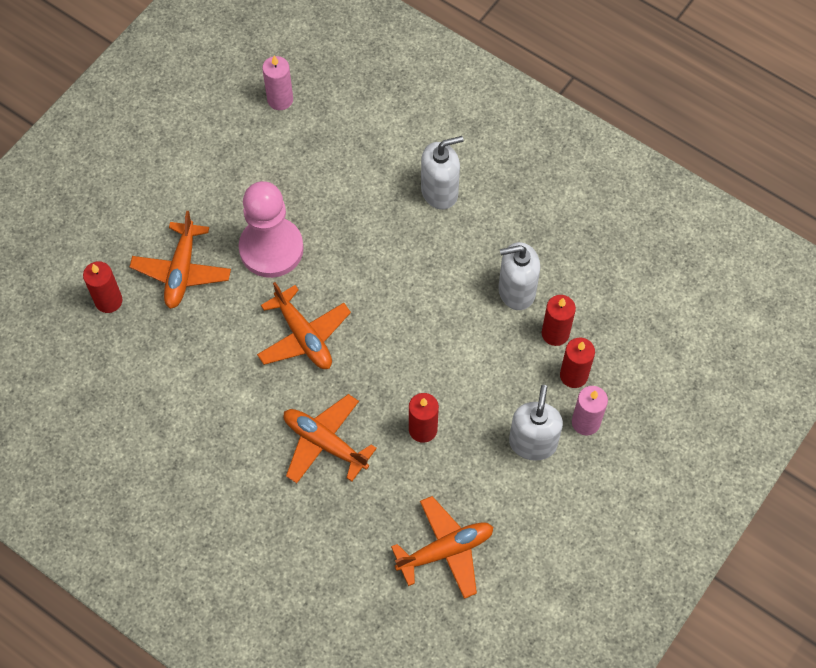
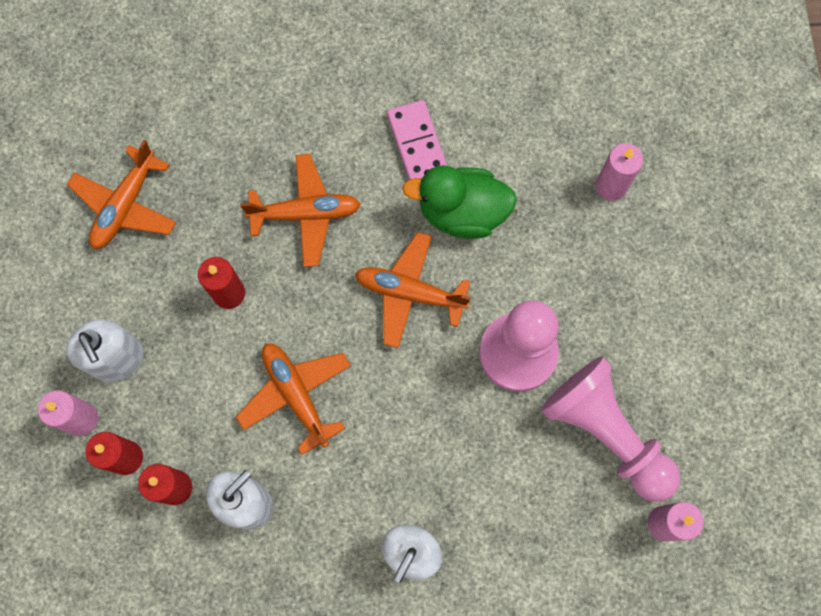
camera: 140 degrees right, 10 degrees up
red candle [83,261,123,313] -> pink candle [596,143,643,201]
orange plane [130,211,231,309] -> orange plane moved to [236,343,351,455]
none -> pink domino [387,100,447,180]
none -> green duck [402,165,517,239]
none -> pink pawn [541,356,680,502]

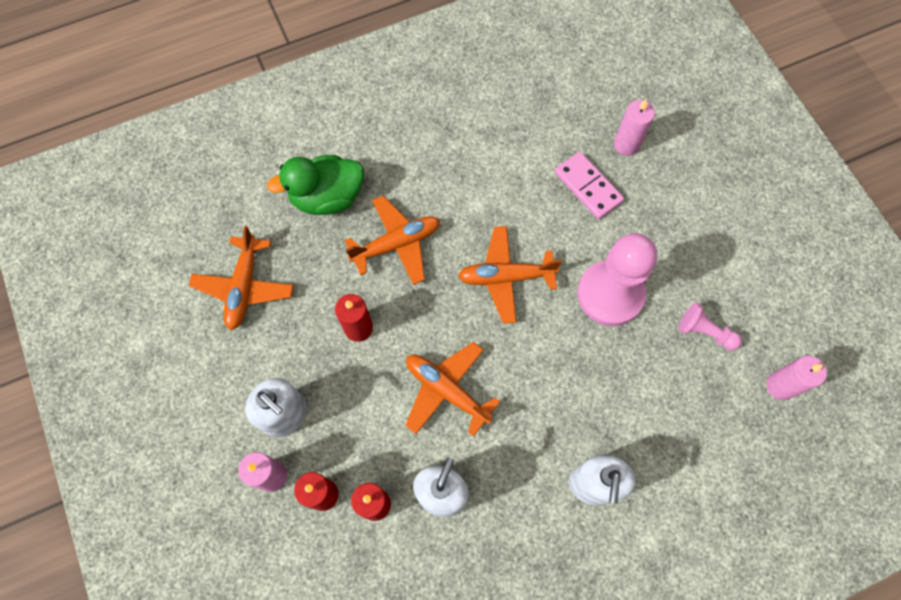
camera: 20 degrees left, 5 degrees down
pink domino [387,100,447,180] -> pink domino moved to [555,152,624,219]
green duck [402,165,517,239] -> green duck moved to [267,155,364,215]
pink pawn [541,356,680,502] -> pink pawn [679,303,742,350], size x0.48

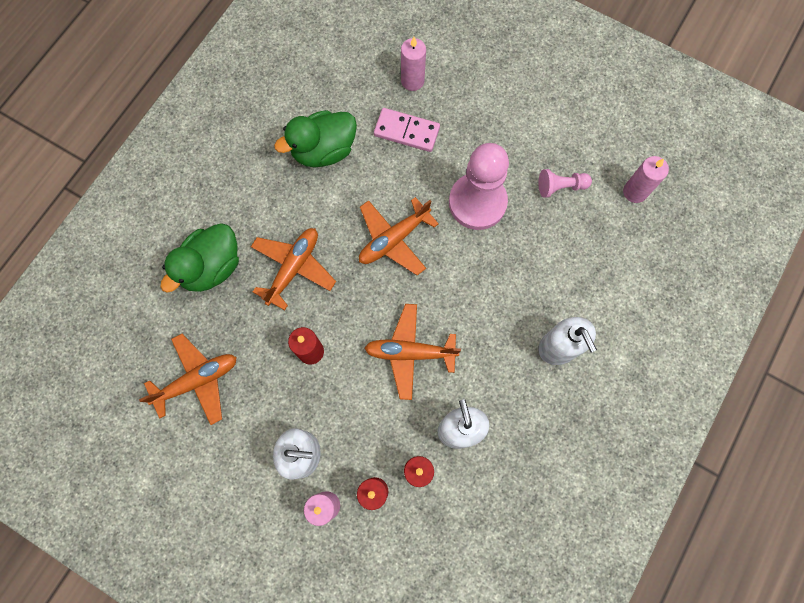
camera: 35 degrees left, 5 degrees up
orange plane [189,226,294,330] -> orange plane turned 90 degrees counterclockwise [139,334,237,425]
none -> green duck [274,110,357,167]

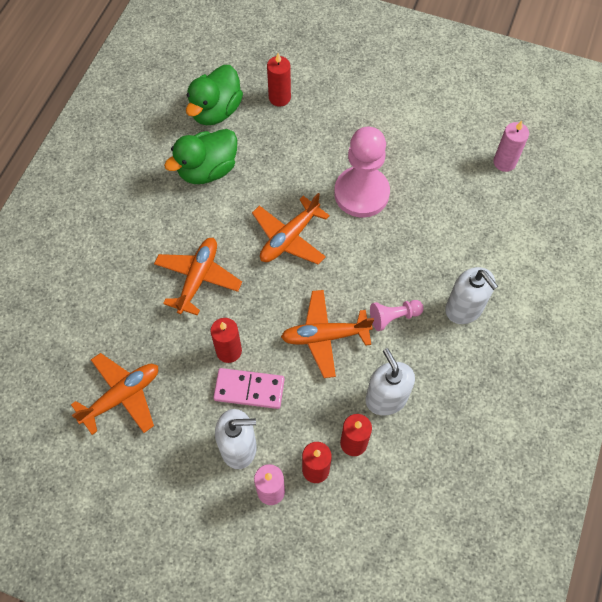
camera: 10 degrees left, 10 degrees down
green duck [160,223,239,293] -> green duck moved to [186,65,243,125]
pink domino [374,108,440,152] -> pink domino moved to [213,368,284,409]
pink candle [401,37,426,91] -> red candle [267,53,291,106]
pink pawn [538,169,592,198] -> pink pawn moved to [370,300,424,331]

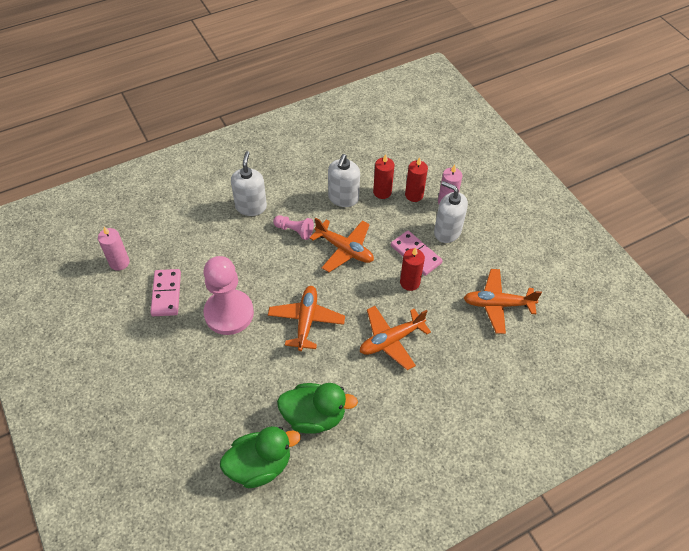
camera: 140 degrees left, 10 degrees down
orange plane [252,193,330,265] -> orange plane turned 75 degrees counterclockwise [268,286,345,351]
red candle [267,53,291,106] -> none
none -> pink domino [150,269,181,316]

